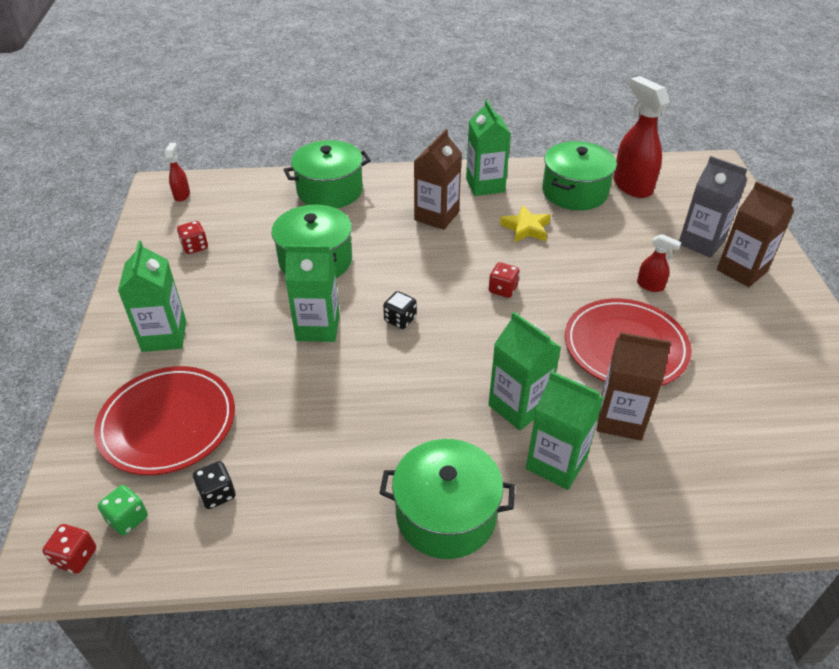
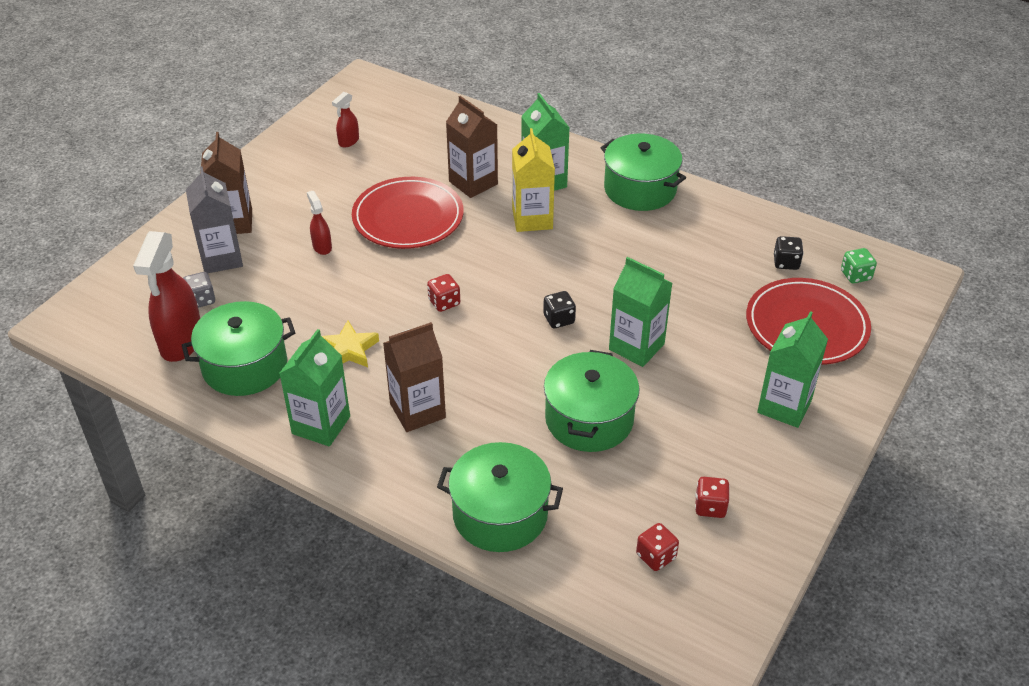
camera: 145 degrees left, 0 degrees up
red dice [42,524,96,573] -> red dice moved to [636,523,679,571]
red spray bottle [165,143,190,202] -> red spray bottle moved to [332,92,359,147]
green carton [488,312,561,431] -> yellow carton [512,128,555,232]
none -> grey dice [183,272,215,308]

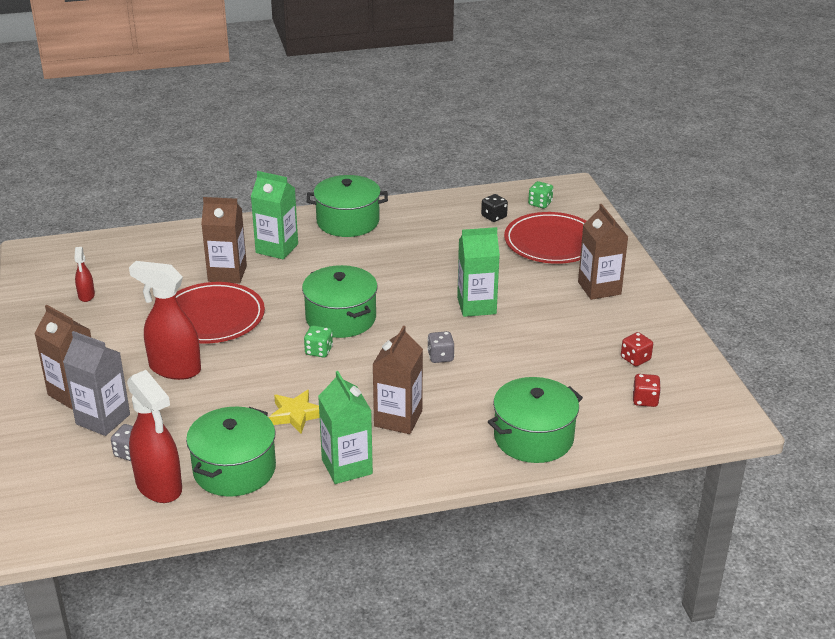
camera: 45 degrees left, 10 degrees down
red spray bottle [307,191,332,255] -> red spray bottle [129,261,201,380], size x2.04
red dice [427,274,460,312] -> green dice [304,325,333,358]
yellow carton [512,128,555,232] -> none
black dice [543,291,576,328] -> none
green pot [544,350,640,452] -> green pot moved to [302,265,378,338]
green carton [757,311,828,428] -> brown carton [578,204,628,300]
none -> grey dice [427,331,454,363]

